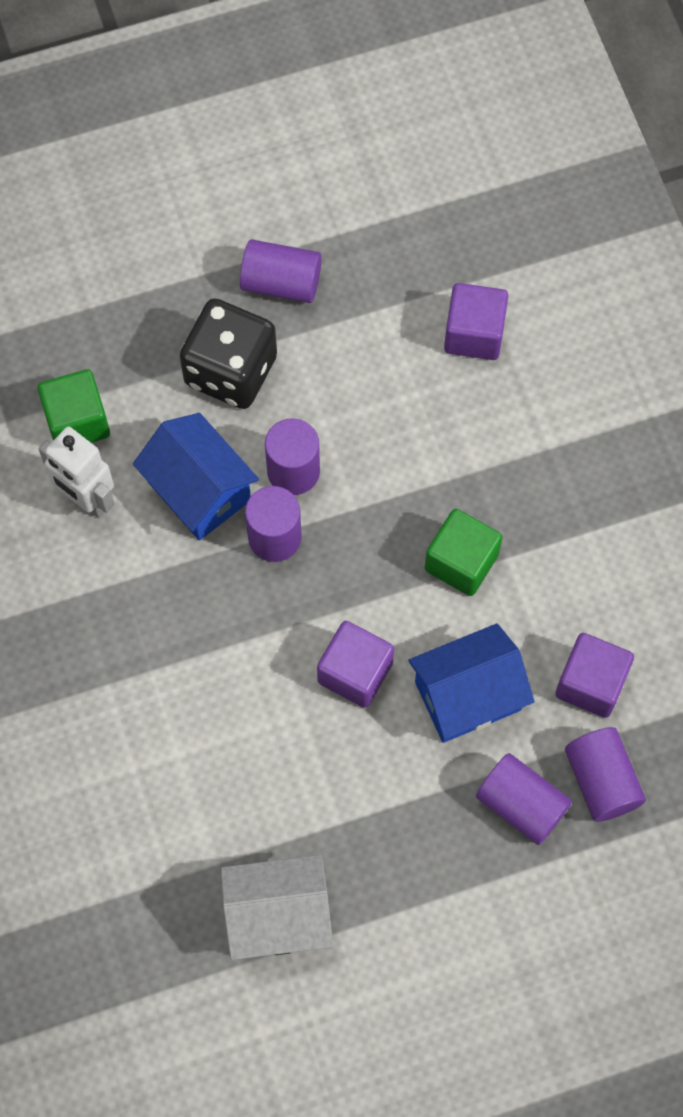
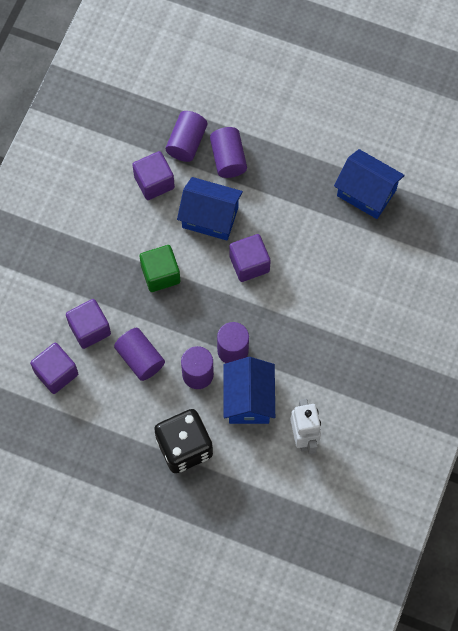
camera: 140 degrees left, 0 degrees up
green cube [38,369,110,443] -> none
white house [221,855,333,960] -> blue house [334,149,405,219]
purple cylinder [240,239,322,303] -> purple cylinder moved to [114,328,165,381]
none -> purple cube [66,299,111,349]

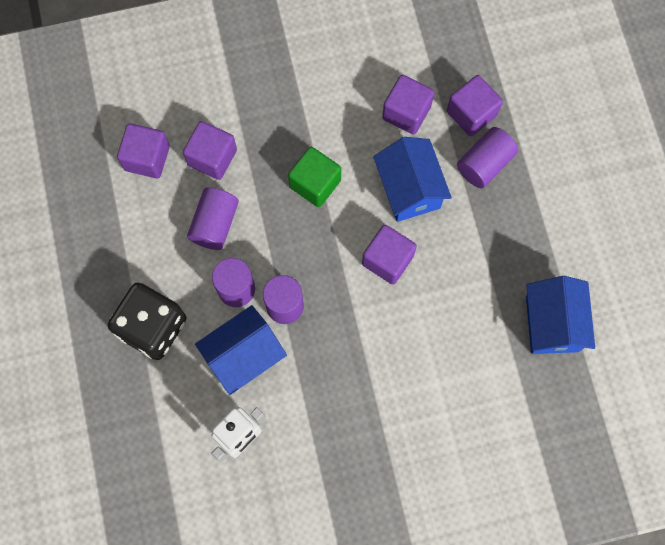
camera: 55 degrees right, 5 degrees up
purple cylinder [166,111,207,162] -> purple cube [447,75,503,136]

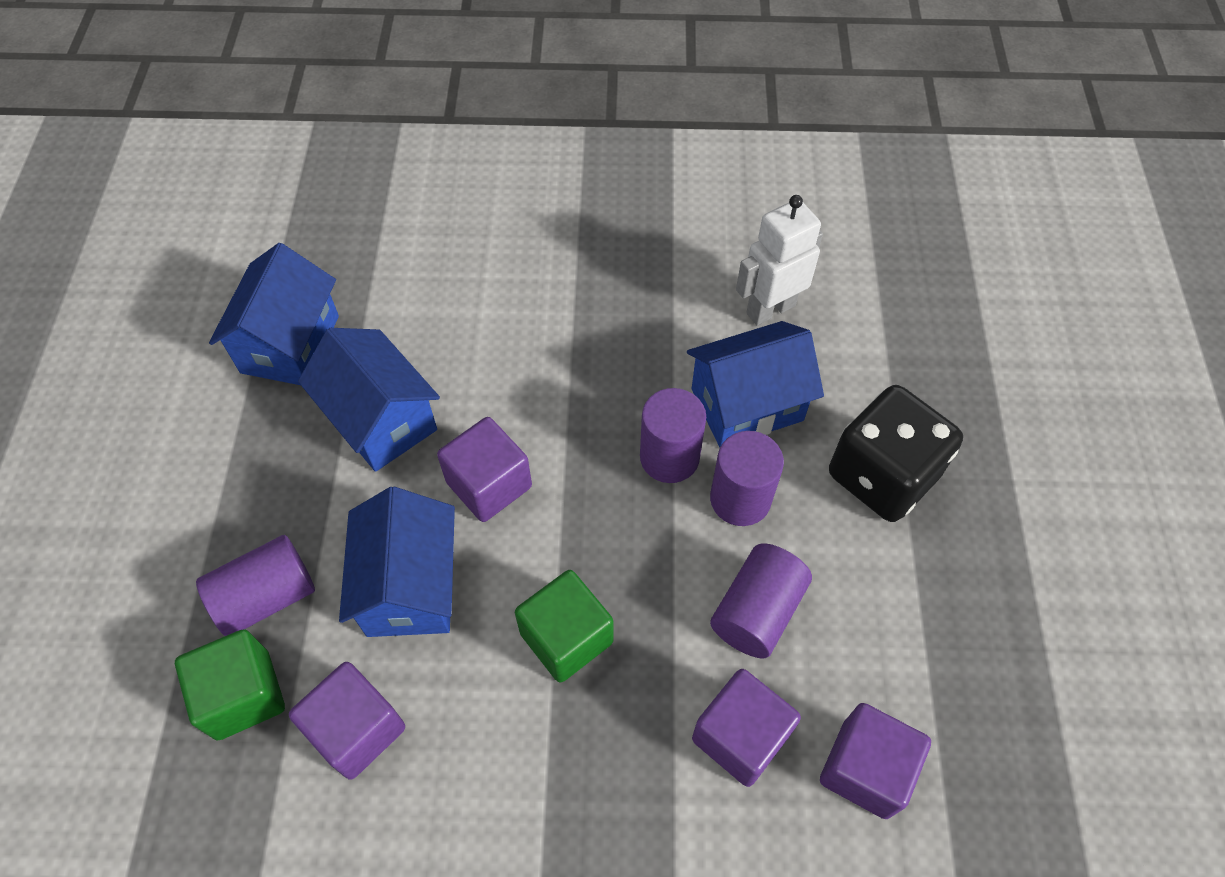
camera: 165 degrees left, 15 degrees down
purple cube [447,75,503,136] -> green cube [175,629,285,740]
none -> blue house [298,328,440,472]

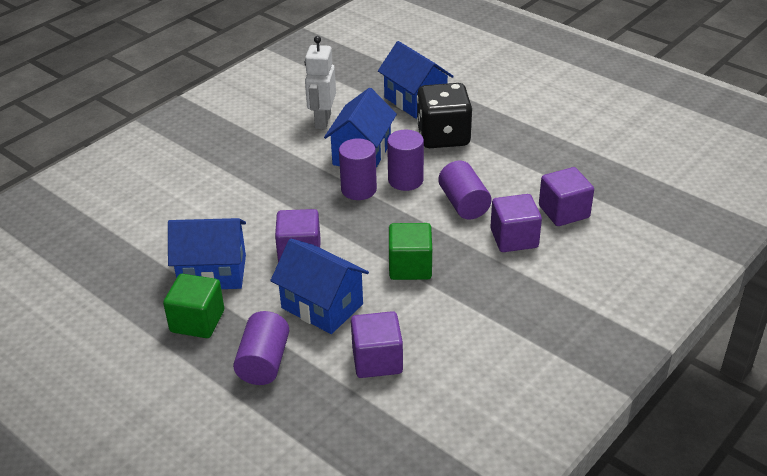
camera: 50 degrees left, 20 degrees down
green cube [175,629,285,740] -> green cube moved to [163,274,224,338]
blue house [209,243,339,385] -> blue house moved to [378,41,454,119]

